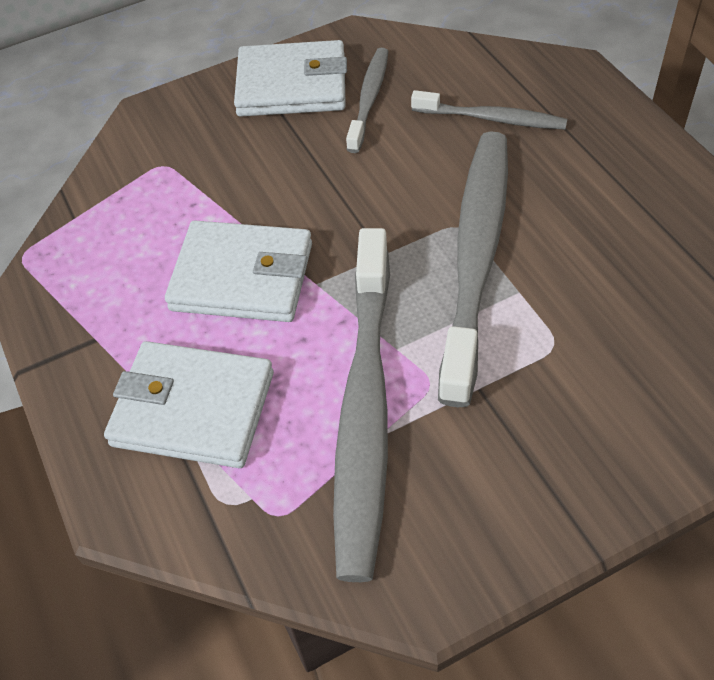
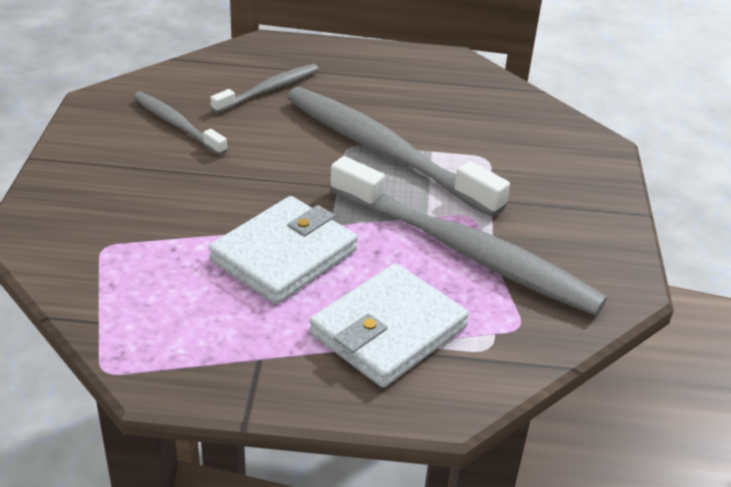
camera: 65 degrees left, 15 degrees down
white wallet [234,40,347,117] -> none

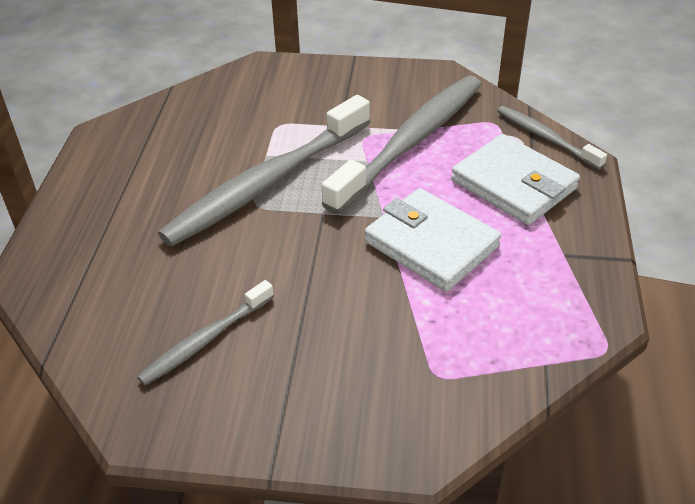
camera: 85 degrees left, 5 degrees up
grey toothbrush [210,64,319,113] -> grey toothbrush moved to [497,106,607,170]

